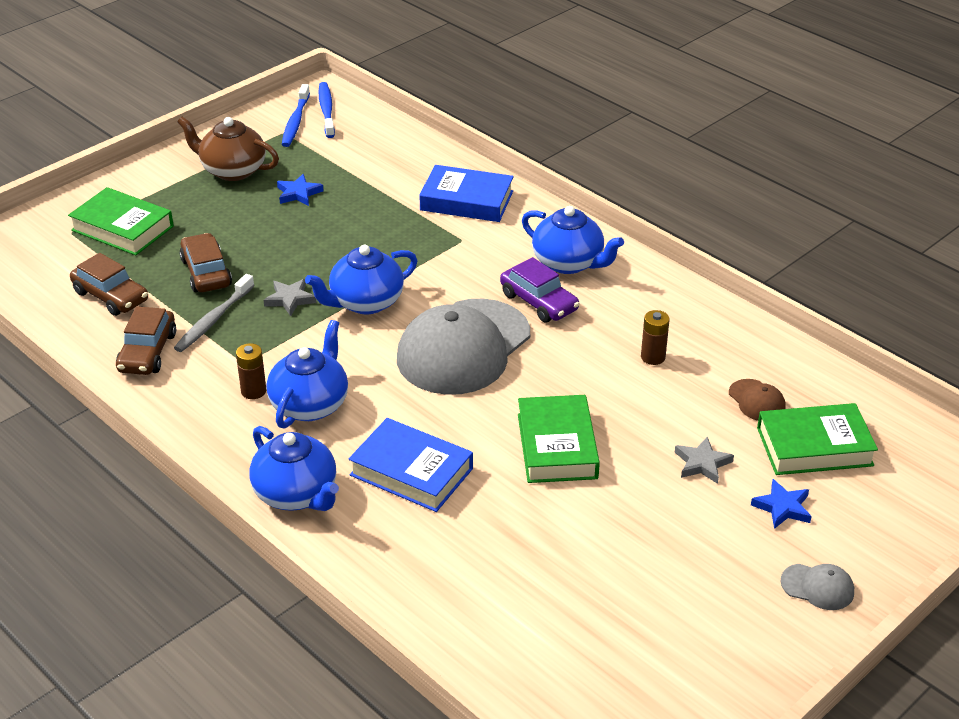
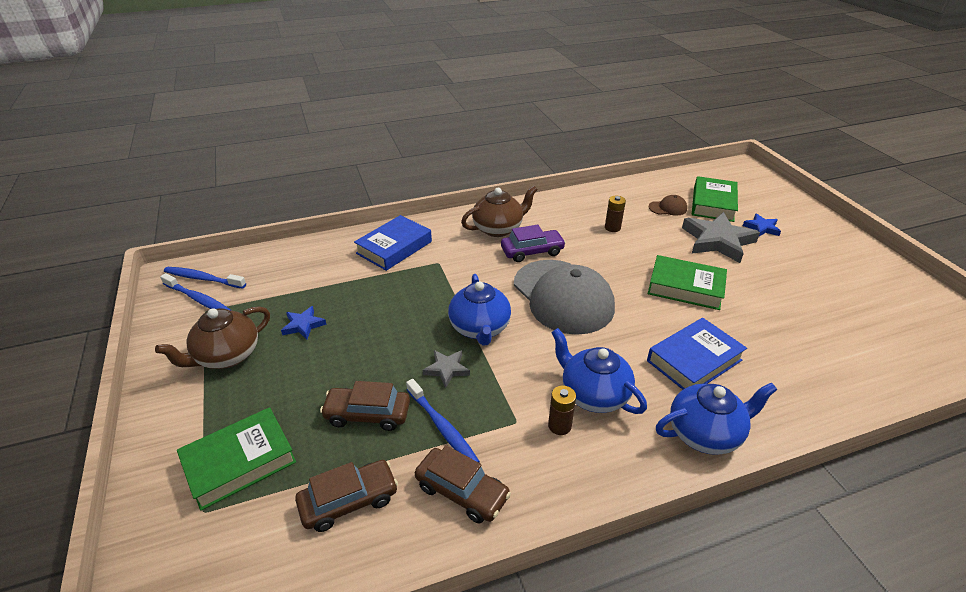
camera: 65 degrees left, 0 degrees up
grey toothbrush [174,274,254,352] -> blue toothbrush [406,379,480,463]
blue teapot [522,206,624,274] -> brown teapot [461,186,538,237]
grey star [675,437,734,484] -> grey star [682,212,760,263], size x2.01
grey cap [781,564,854,610] -> none

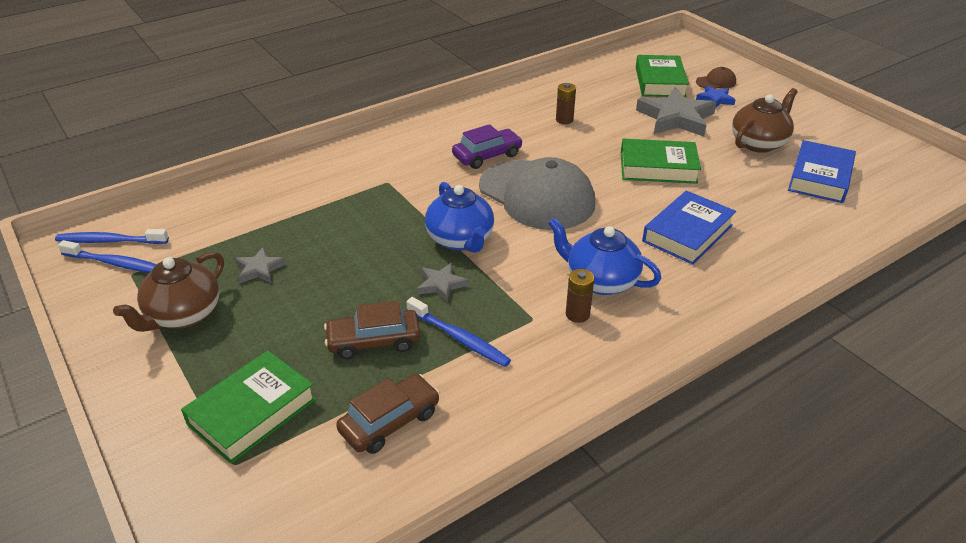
camera: 15 degrees left, 0 degrees up
blue star [281,306,327,340] -> grey star [235,247,286,283]
blue book [354,215,432,271] -> blue book moved to [788,140,856,203]
brown car [415,445,511,524] -> none
brown teapot [461,186,538,237] -> brown teapot moved to [732,88,798,153]
brown cap [648,195,687,216] -> brown cap moved to [696,67,736,89]
blue teapot [656,382,777,455] -> none

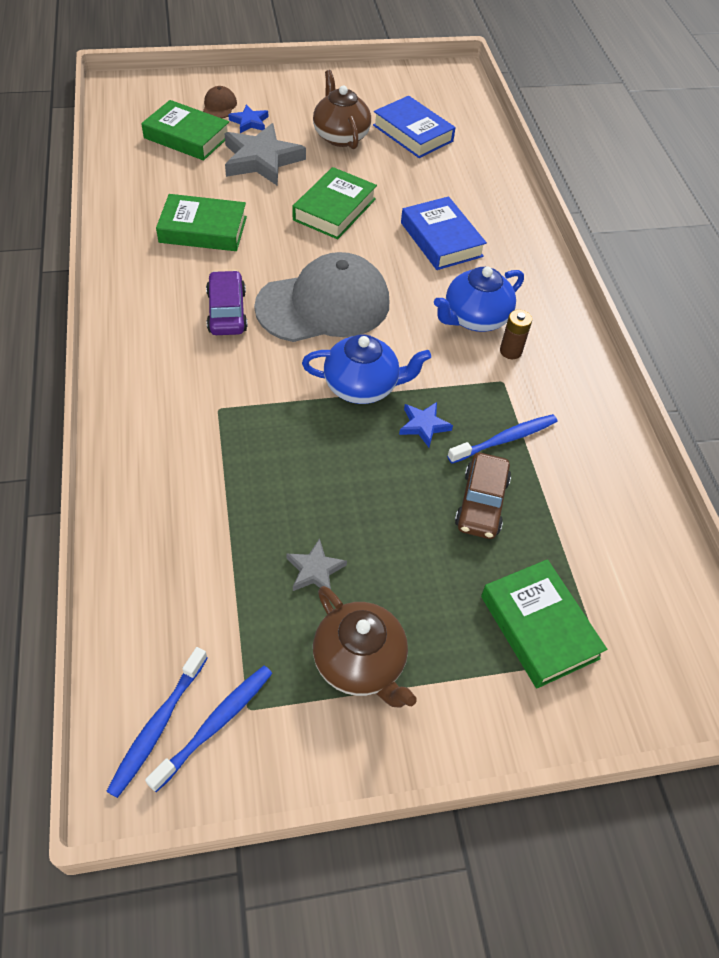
camera: 70 degrees left, 15 degrees up
brown car [336,374,440,454] -> none
grey star [417,263,468,302] -> blue star [399,402,453,447]
brown battery [556,83,576,124] -> green book [156,194,247,251]

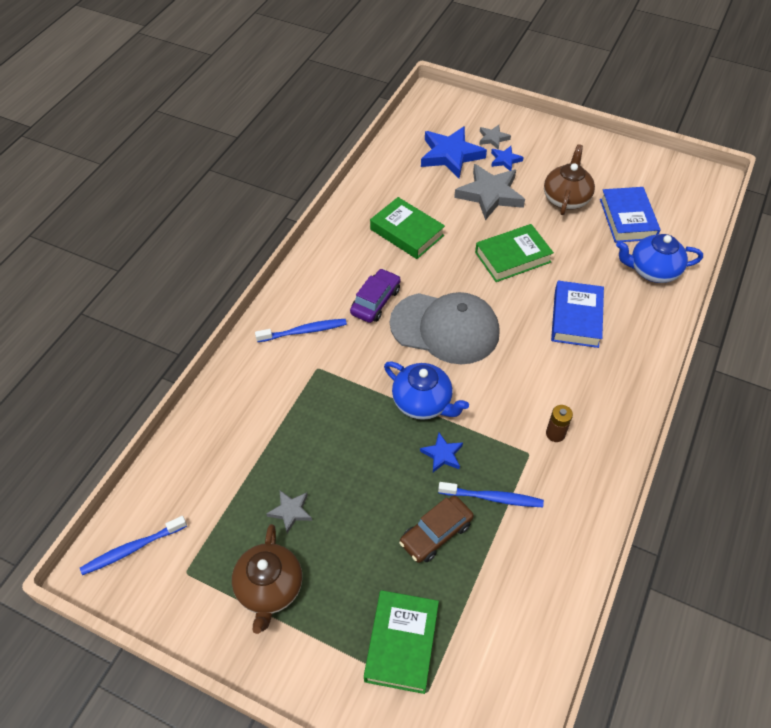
camera: 40 degrees right, 0 degrees up
green book [141,100,229,161] -> blue star [421,126,487,178]
blue toothbrush [145,666,272,792] -> blue toothbrush moved to [255,319,347,342]
brown cap [203,86,237,118] -> grey star [479,125,511,150]
blue teapot [434,267,524,332] -> blue teapot moved to [616,234,703,283]

